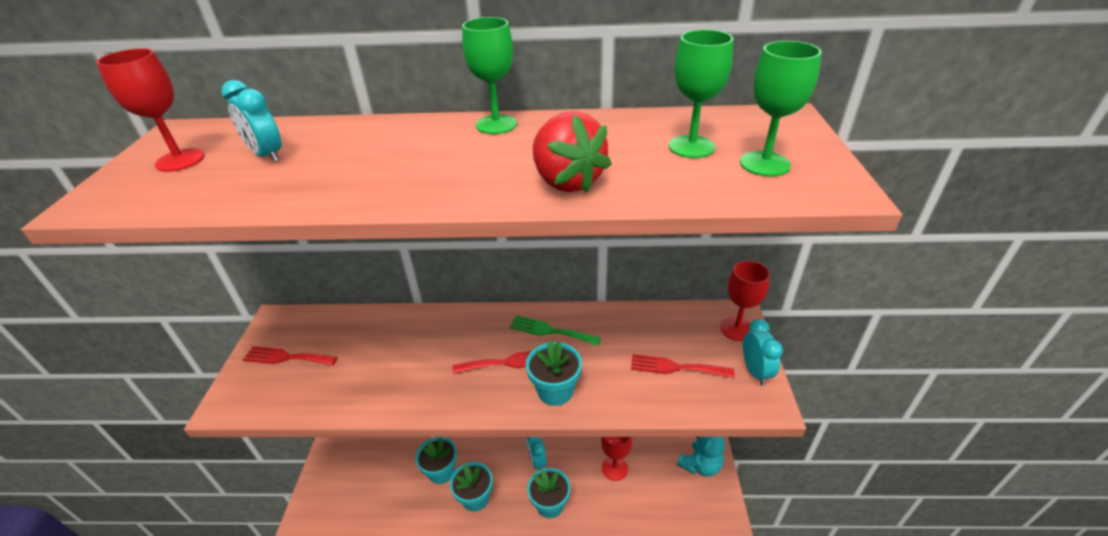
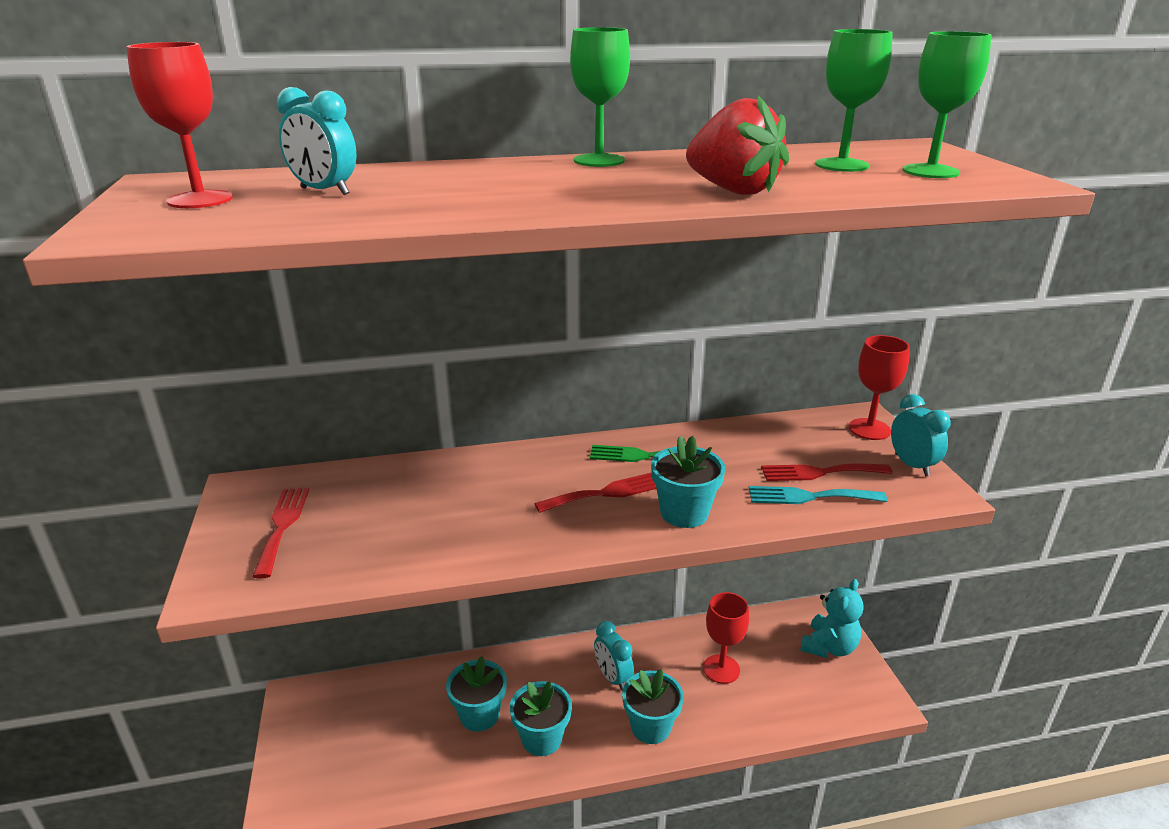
camera: 15 degrees left, 10 degrees down
red fork [243,346,338,365] -> red fork turned 90 degrees clockwise [252,488,309,579]
none -> turquoise fork [749,486,887,504]

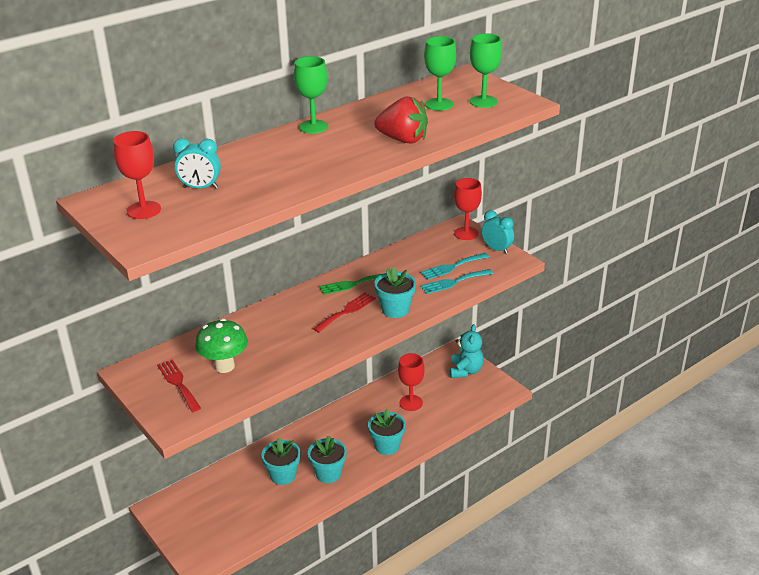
camera: 25 degrees left, 5 degrees up
turquoise clock [594,621,634,691] -> none
red fork [761,463,893,481] -> turquoise fork [420,253,489,280]
none -> green mushroom [195,319,248,373]

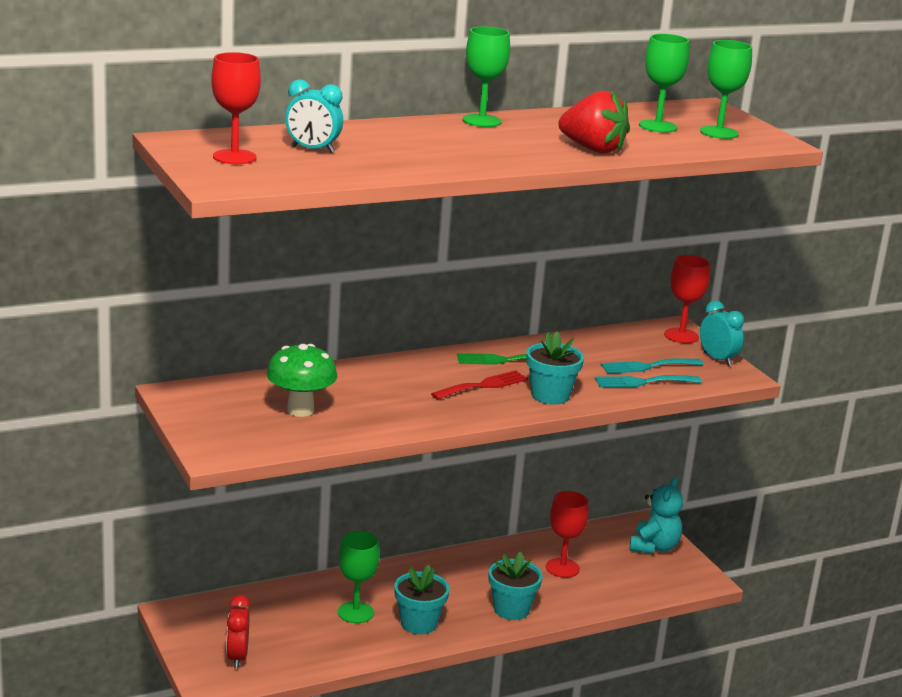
camera: 10 degrees right, 10 degrees down
red fork [157,359,201,412] -> none
turquoise flower pot [261,437,300,485] -> green goblet [338,531,380,623]
none -> red clock [226,595,250,668]

